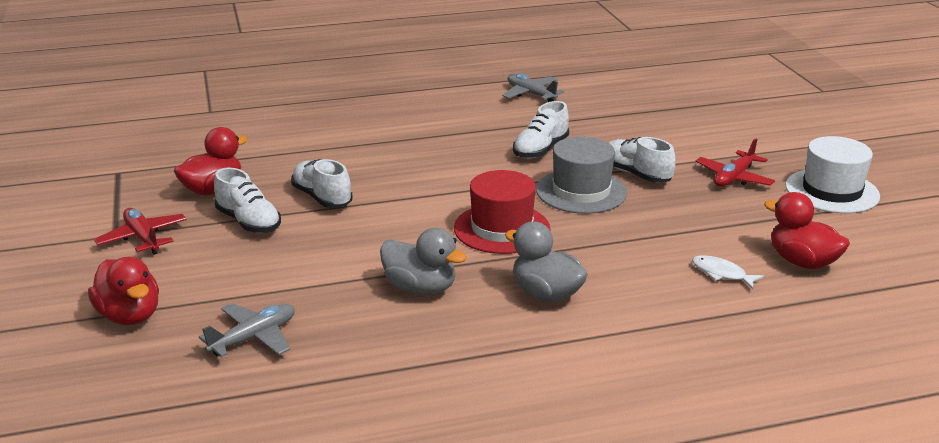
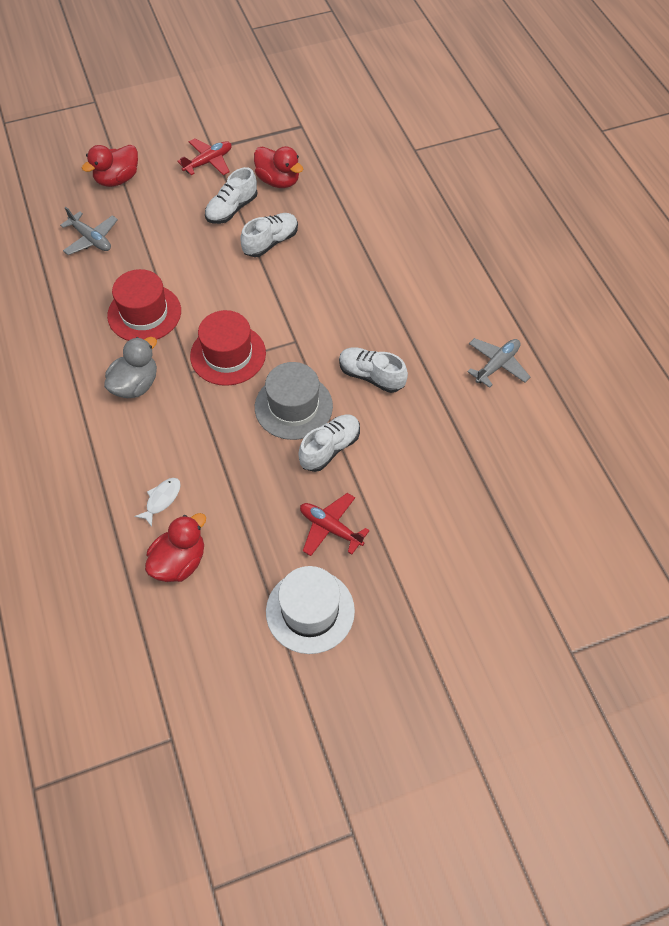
camera: 85 degrees right, 30 degrees up
grey duck [380,228,467,295] -> red hat [107,269,181,341]

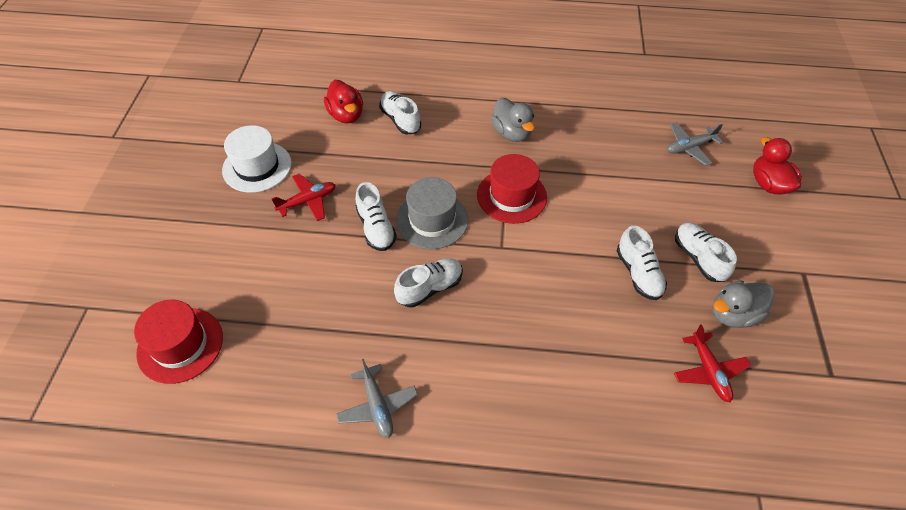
camera: 115 degrees right, 5 degrees down
red hat [107,269,181,341] -> red hat moved to [134,300,223,384]
white fish [134,478,181,527] -> white shoe [379,91,421,135]
red plane [177,138,232,175] -> red plane moved to [674,324,751,402]
red duck [254,146,303,188] -> grey duck [712,280,775,328]

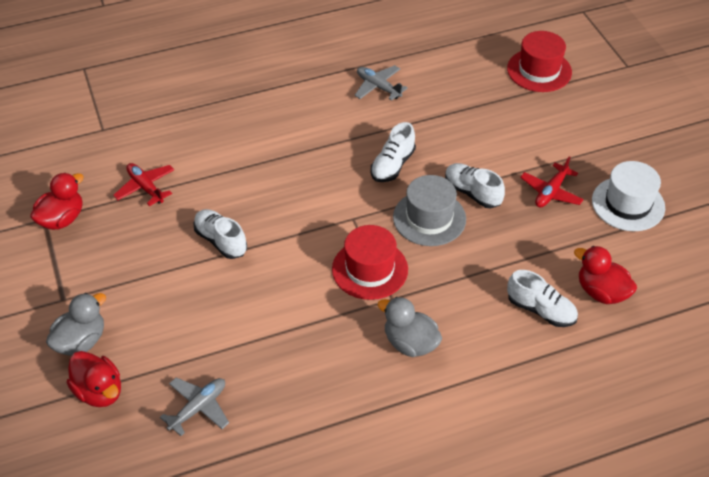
camera: 155 degrees right, 5 degrees down
white shoe [675,223,737,282] -> none
grey duck [712,280,775,328] -> grey duck moved to [46,293,106,356]
none -> red duck [30,173,84,230]

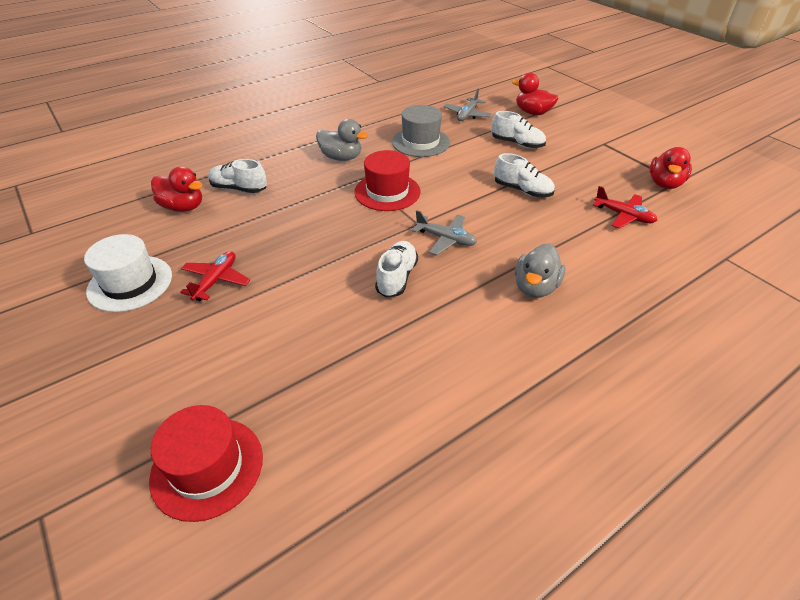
camera: 165 degrees right, 5 degrees down
grey duck [46,293,106,356] -> grey duck moved to [515,243,566,298]
grey plane [354,65,408,101] -> grey plane moved to [412,210,477,255]
grey hat [393,175,466,246] -> grey hat moved to [392,105,450,157]
white shoe [445,163,505,208] -> white shoe moved to [491,111,546,149]

